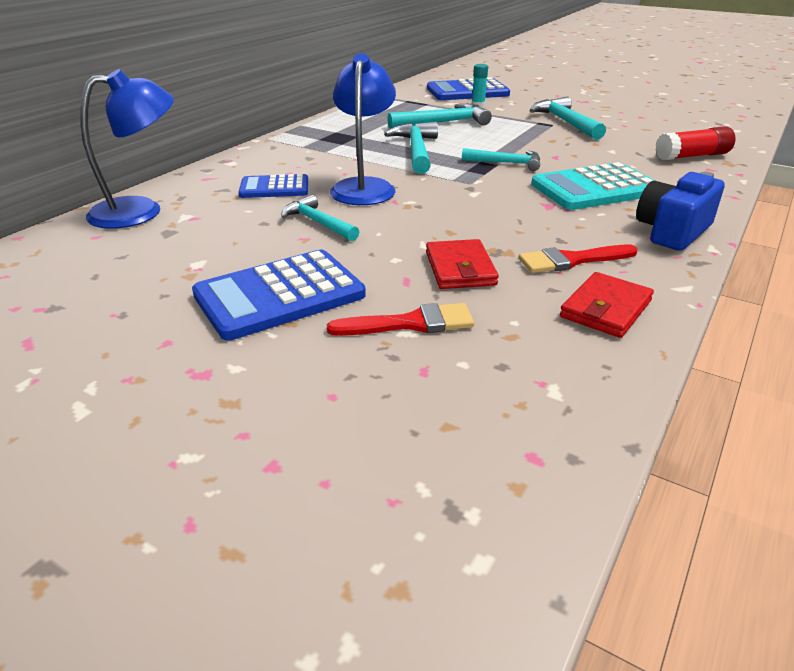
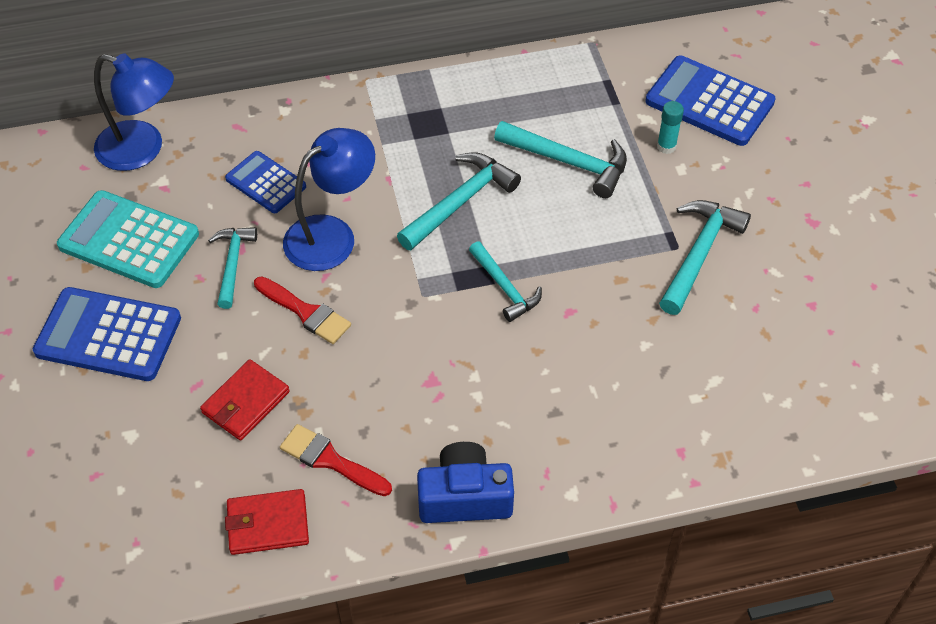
camera: 45 degrees right, 20 degrees up
red brush [327,303,474,336] -> red brush moved to [254,276,351,344]
turquoise calculator [531,162,655,210] -> turquoise calculator moved to [57,190,199,288]
red glue stick [656,126,736,160] -> none

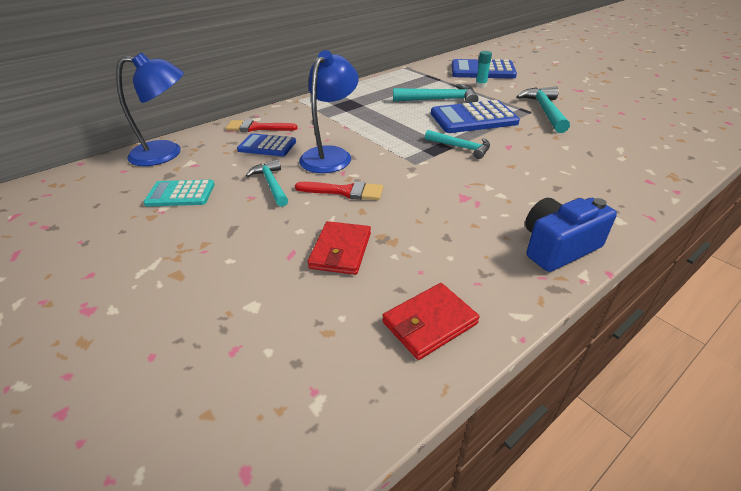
camera: 25 degrees left, 15 degrees down
blue calculator [33,287,181,381] -> blue calculator moved to [431,100,520,133]
turquoise calculator [57,190,199,288] -> turquoise calculator [143,180,215,206], size x0.61
red brush [280,424,392,496] -> red brush moved to [226,119,298,132]
turquoise hammer [397,152,521,250] -> none

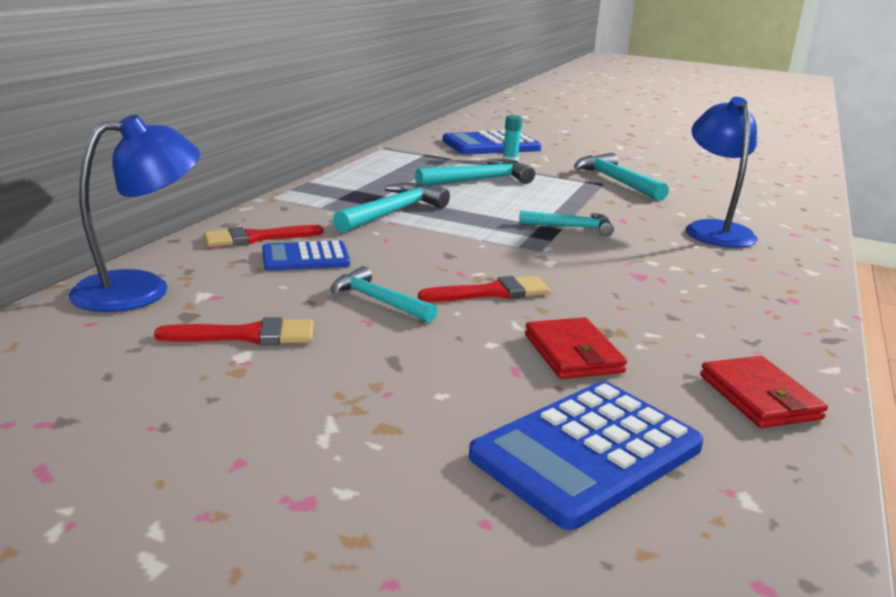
camera: 30 degrees left, 15 degrees down
turquoise calculator [143,180,215,206] -> red brush [154,317,313,345]
blue lamp [299,50,359,173] -> blue lamp moved to [686,97,758,248]
red wallet [382,283,480,360] -> red wallet turned 45 degrees counterclockwise [700,356,828,428]
blue calculator [431,100,520,133] -> blue calculator moved to [469,381,704,530]
blue camera [525,198,617,272] -> none
none -> turquoise hammer [333,183,450,233]

